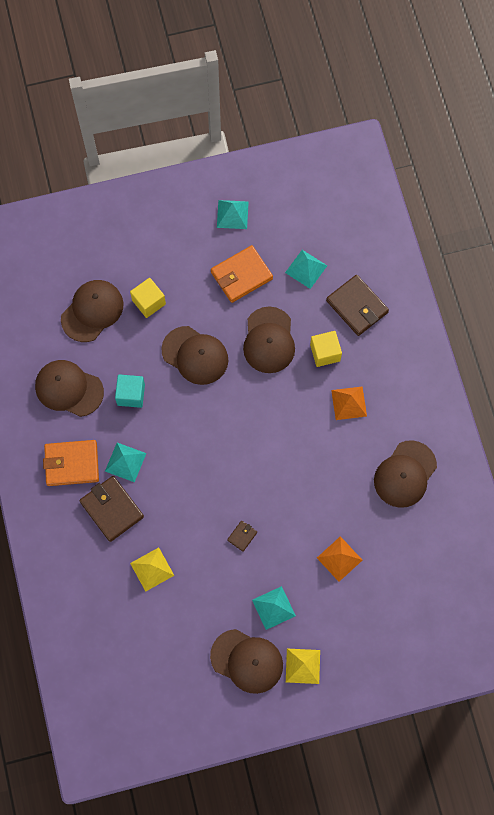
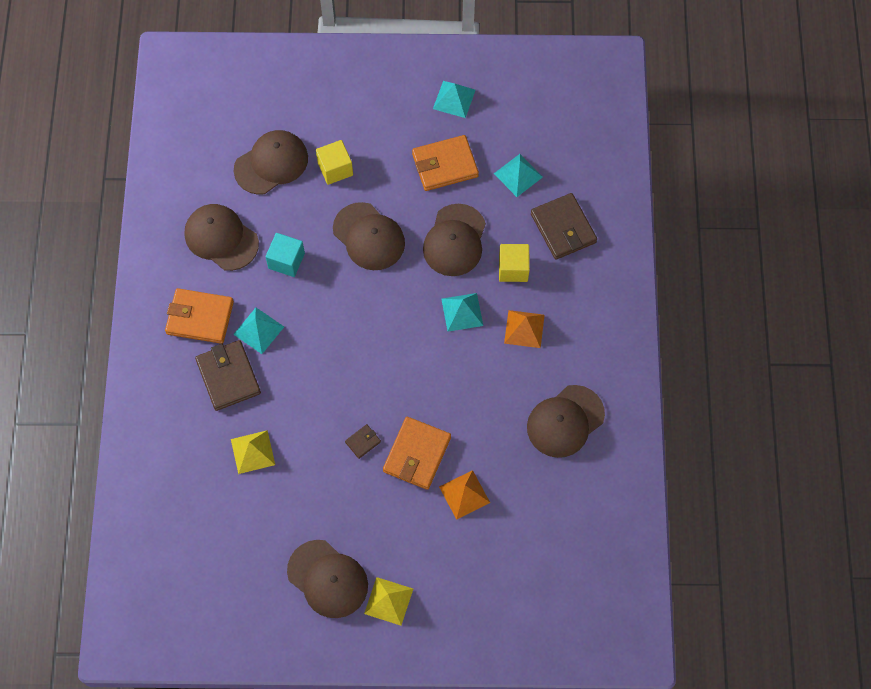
camera: 15 degrees right, 5 degrees down
turquoise pyramid [252,586,296,630] -> turquoise pyramid moved to [441,293,483,332]
none -> orange wallet [383,417,451,490]

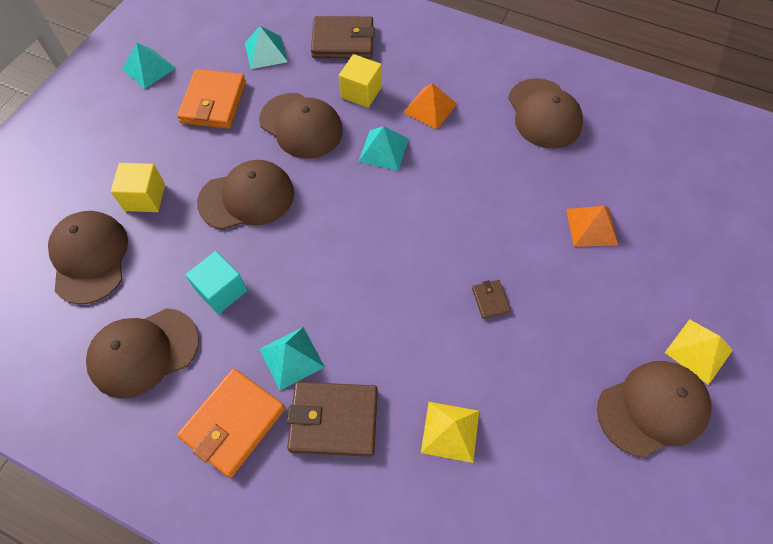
camera: 65 degrees left, 5 degrees down
orange wallet [383,417,451,490] -> none

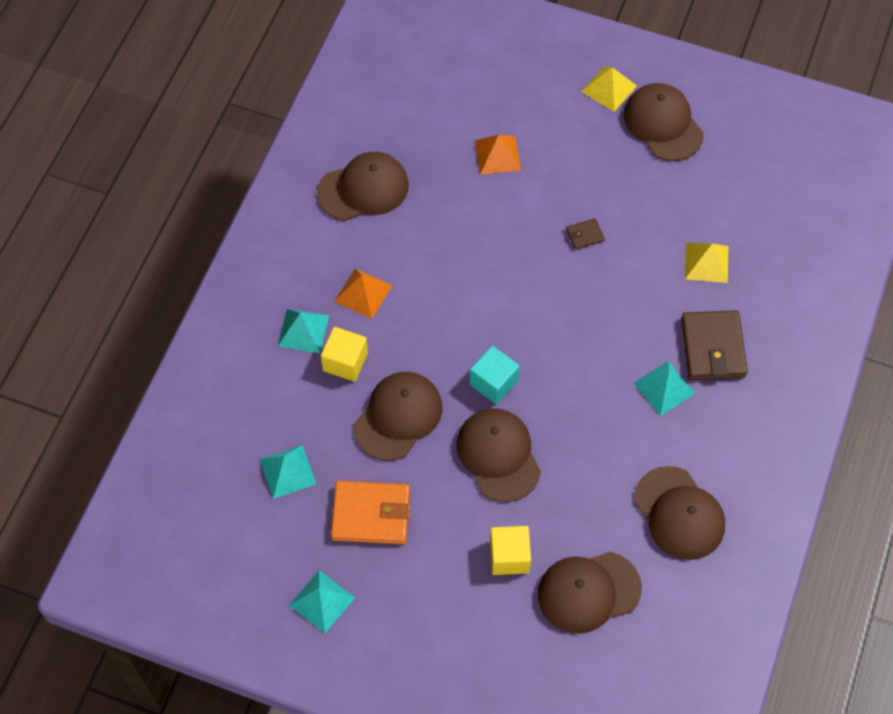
camera: 95 degrees left, 0 degrees up
orange wallet [177,368,285,478] -> none
turquoise cube [185,251,247,314] -> turquoise cube moved to [470,346,520,404]
brown wallet [311,16,375,59] -> none
turquoise pyramid [358,126,409,171] -> turquoise pyramid moved to [277,309,329,353]

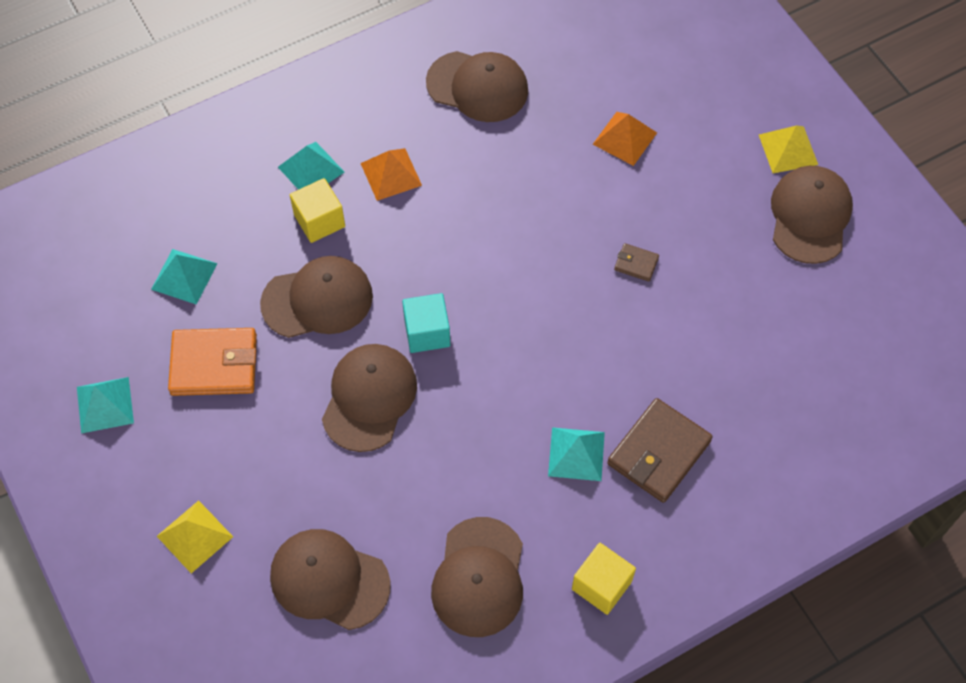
camera: 40 degrees right, 0 degrees up
orange wallet [331,481,411,544] -> orange wallet turned 45 degrees counterclockwise [168,328,257,396]
yellow cube [490,526,531,575] -> yellow cube moved to [572,543,636,615]
yellow pyramid [685,243,729,283] -> yellow pyramid moved to [157,500,233,573]

